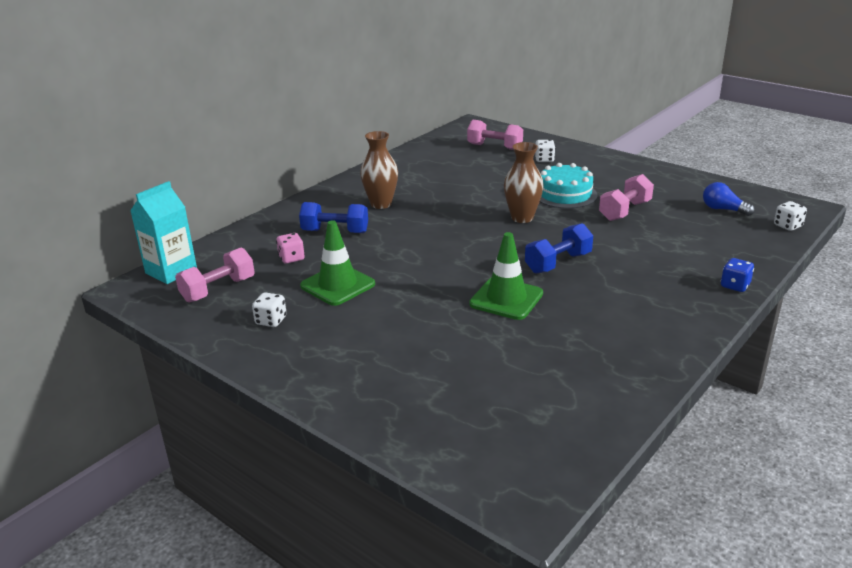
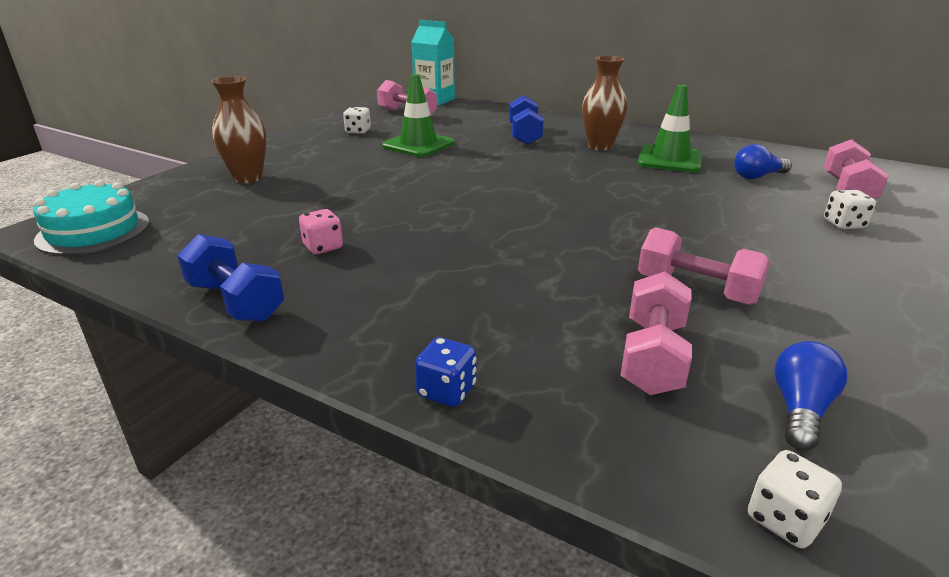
camera: 80 degrees right, 0 degrees up
pink dice [276,233,305,263] -> pink dice moved to [299,209,343,254]
green traffic cone [469,232,543,320] -> green traffic cone moved to [637,85,702,172]
brown vase [504,142,544,223] -> brown vase moved to [211,76,266,183]
blue dumbbell [525,223,593,273] -> blue dumbbell moved to [177,234,284,322]
turquoise cake [540,163,598,209] -> turquoise cake moved to [33,180,149,255]
none -> pink dumbbell [621,272,692,395]
none -> blue light bulb [734,144,792,179]

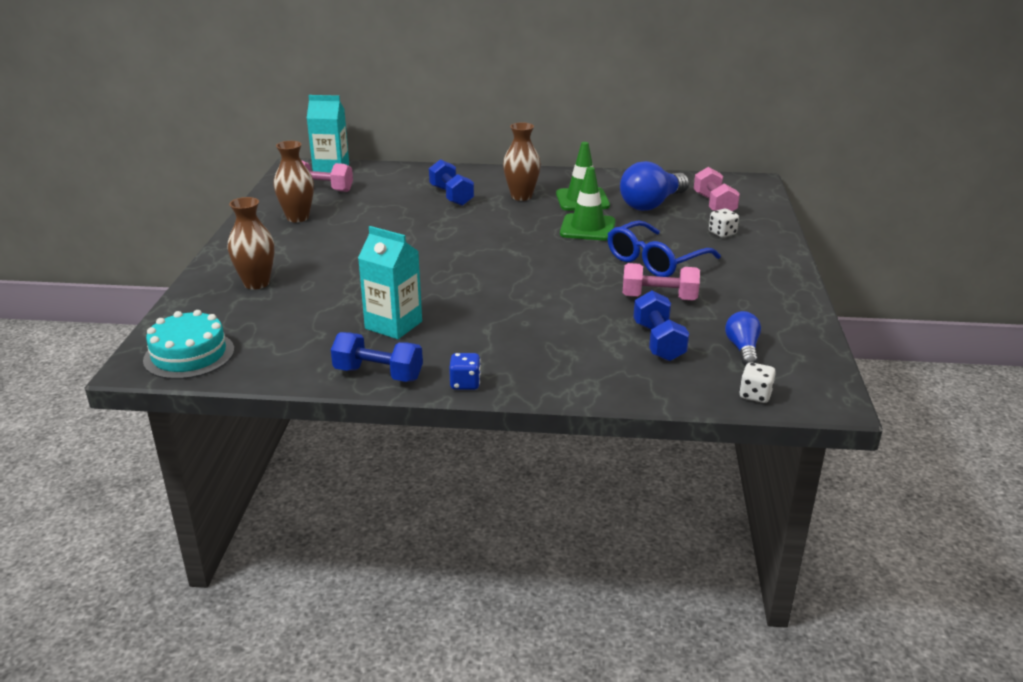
camera: 25 degrees left, 0 degrees up
pink dice [299,209,343,254] -> turquoise carton [358,226,422,339]
white dice [343,106,371,134] -> brown vase [273,141,314,222]
green traffic cone [382,74,454,157] -> green traffic cone moved to [560,167,616,241]
blue dice [415,337,476,407] -> blue dice moved to [449,353,481,390]
pink dumbbell [621,272,692,395] -> blue dumbbell [633,291,689,361]
blue light bulb [734,144,792,179] -> blue light bulb [620,161,689,211], size x1.82
none -> blue glasses [608,220,721,277]

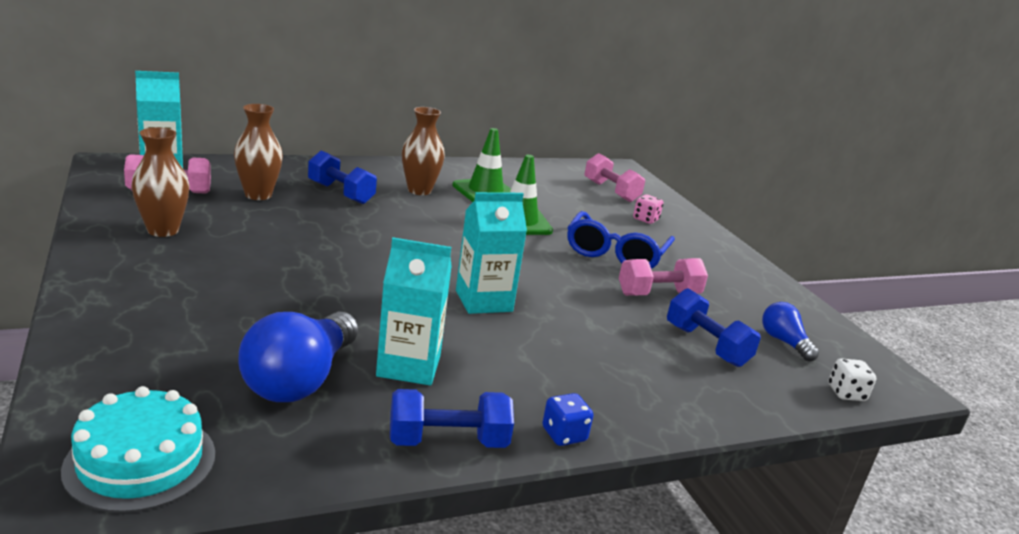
camera: 30 degrees left, 5 degrees down
brown vase [228,197,274,290] -> brown vase moved to [234,104,283,200]
blue light bulb [620,161,689,211] -> blue light bulb moved to [238,311,358,402]
white dice [709,209,739,237] -> pink dice [633,194,663,224]
none -> turquoise carton [456,192,527,314]

